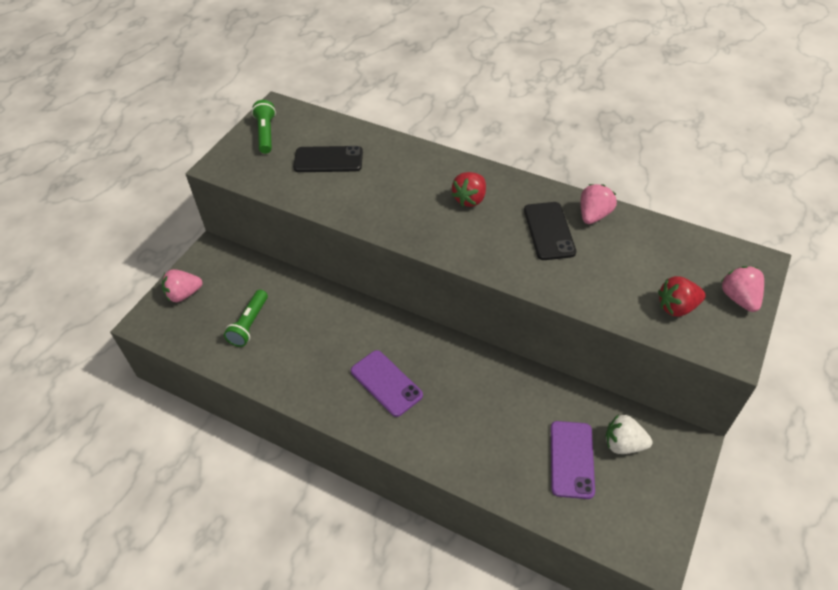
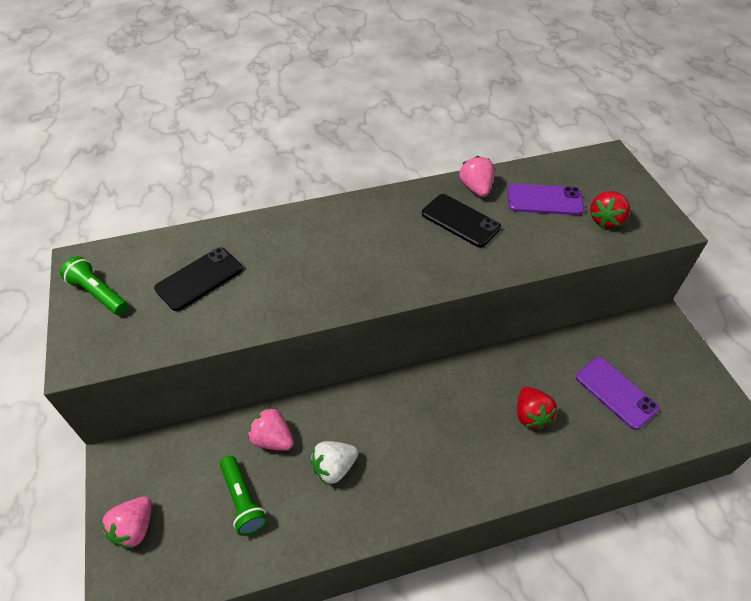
camera: 45 degrees left, 0 degrees up
purple phone [351,350,423,417] -> purple phone moved to [508,184,584,215]
red strawberry [451,172,486,207] -> red strawberry moved to [517,386,557,430]
white strawberry [605,414,652,454] -> white strawberry moved to [311,441,358,485]
pink strawberry [721,266,764,312] -> pink strawberry moved to [248,407,294,451]

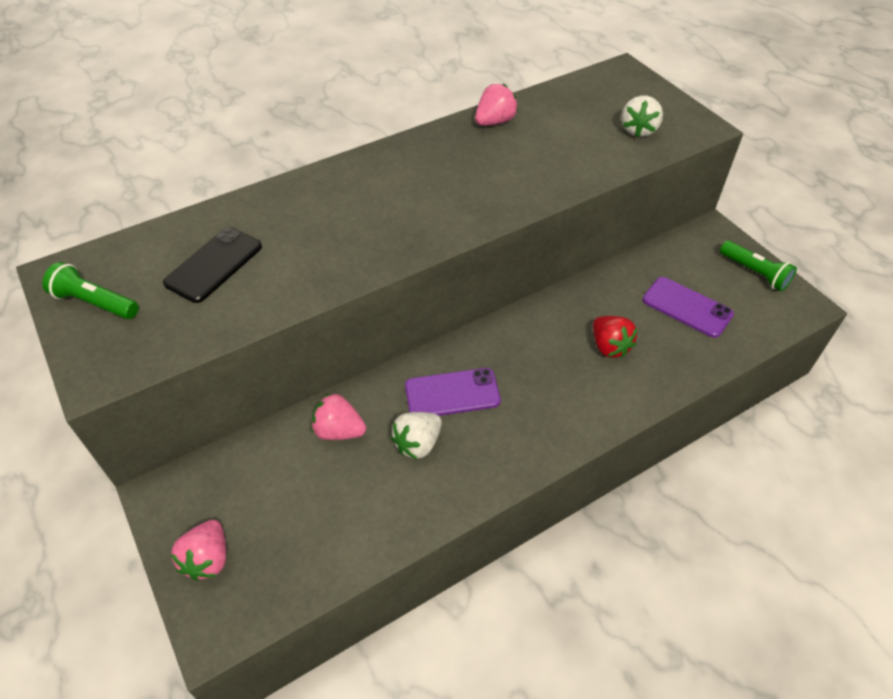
camera: 15 degrees left, 0 degrees up
green flashlight [220,456,267,536] -> green flashlight moved to [720,241,797,291]
black phone [422,194,501,247] -> none
pink strawberry [459,156,495,197] -> pink strawberry turned 75 degrees clockwise [475,84,518,126]
purple phone [508,184,584,215] -> purple phone moved to [405,368,501,416]
red strawberry [590,191,630,228] -> white strawberry [621,96,663,137]

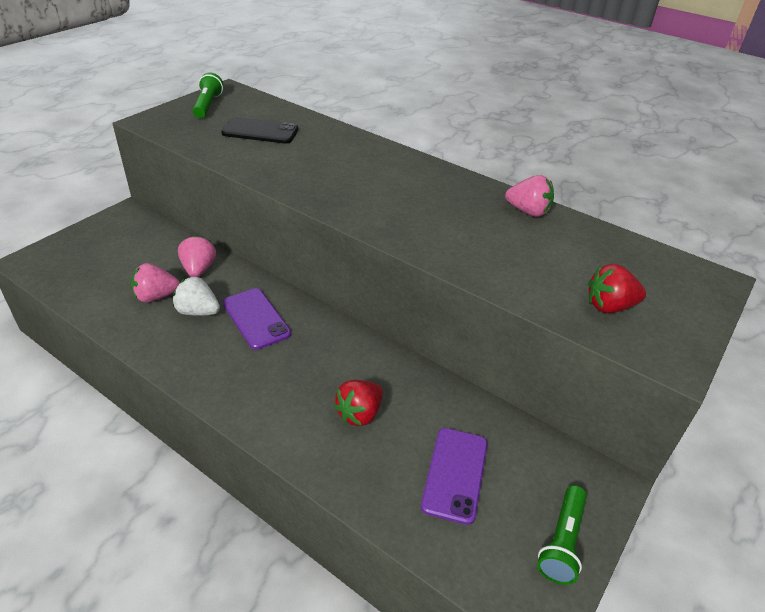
camera: 65 degrees right, 10 degrees down
pink strawberry [171,520,226,581] -> pink strawberry moved to [131,263,180,302]
white strawberry [621,96,663,137] -> red strawberry [588,264,646,313]

